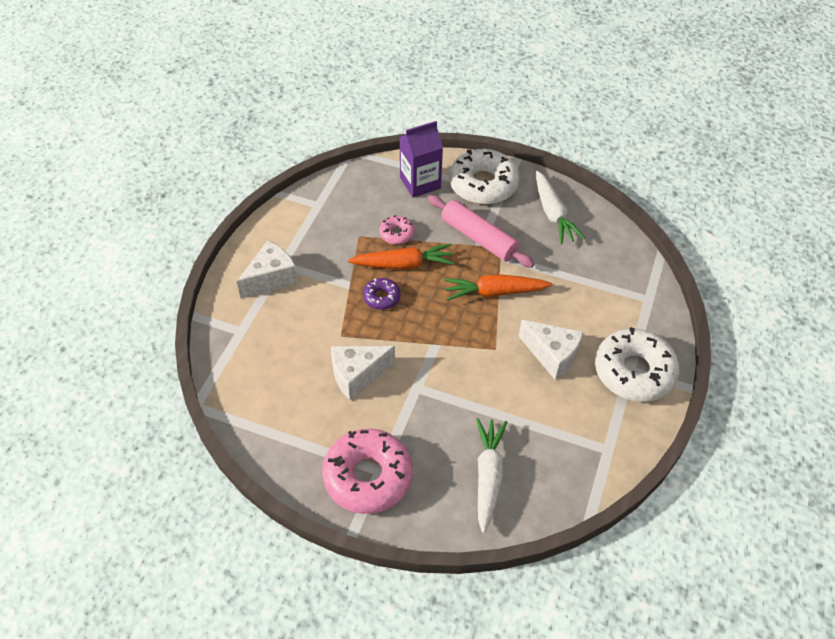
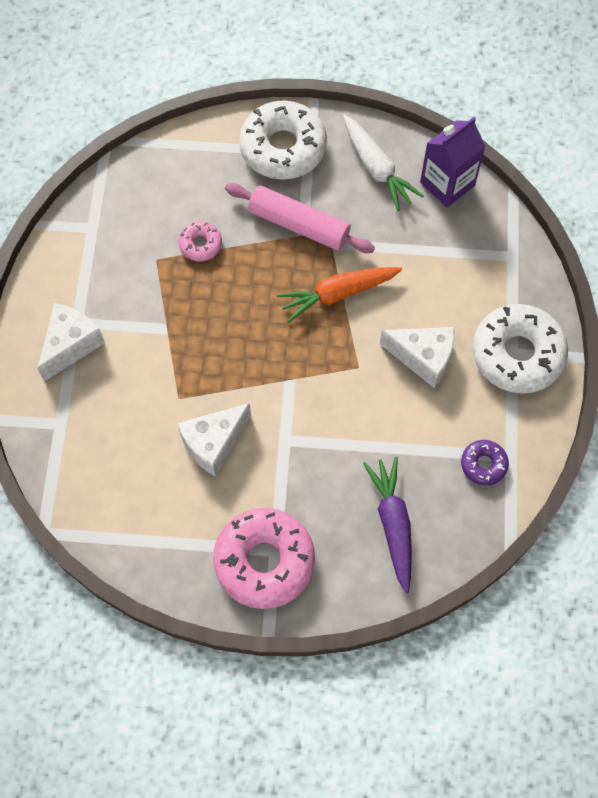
camera: 15 degrees left, 15 degrees up
orange carrot [348,244,454,270] -> none
purple donut [363,278,401,310] -> purple donut moved to [461,440,509,485]
purple carton [400,121,443,198] -> purple carton moved to [420,117,486,207]
white carrot [476,418,507,534] -> purple carrot [363,456,412,593]

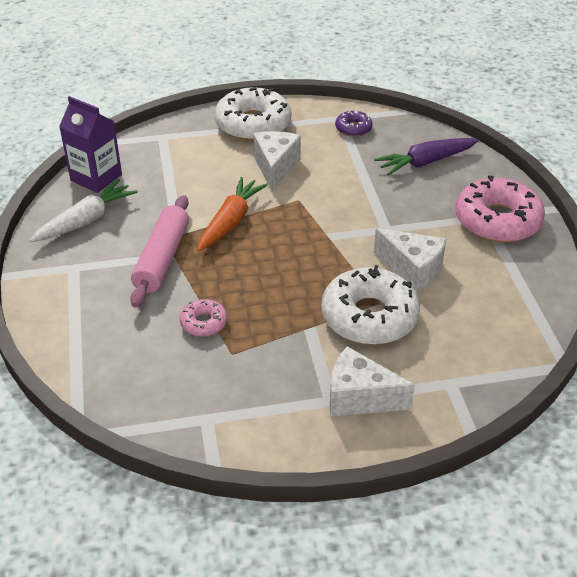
camera: 105 degrees left, 25 degrees down
white donut [239,100,327,180] -> white donut moved to [321,265,420,345]
orange carrot [277,267,402,323] -> orange carrot turned 120 degrees counterclockwise [197,177,268,252]

